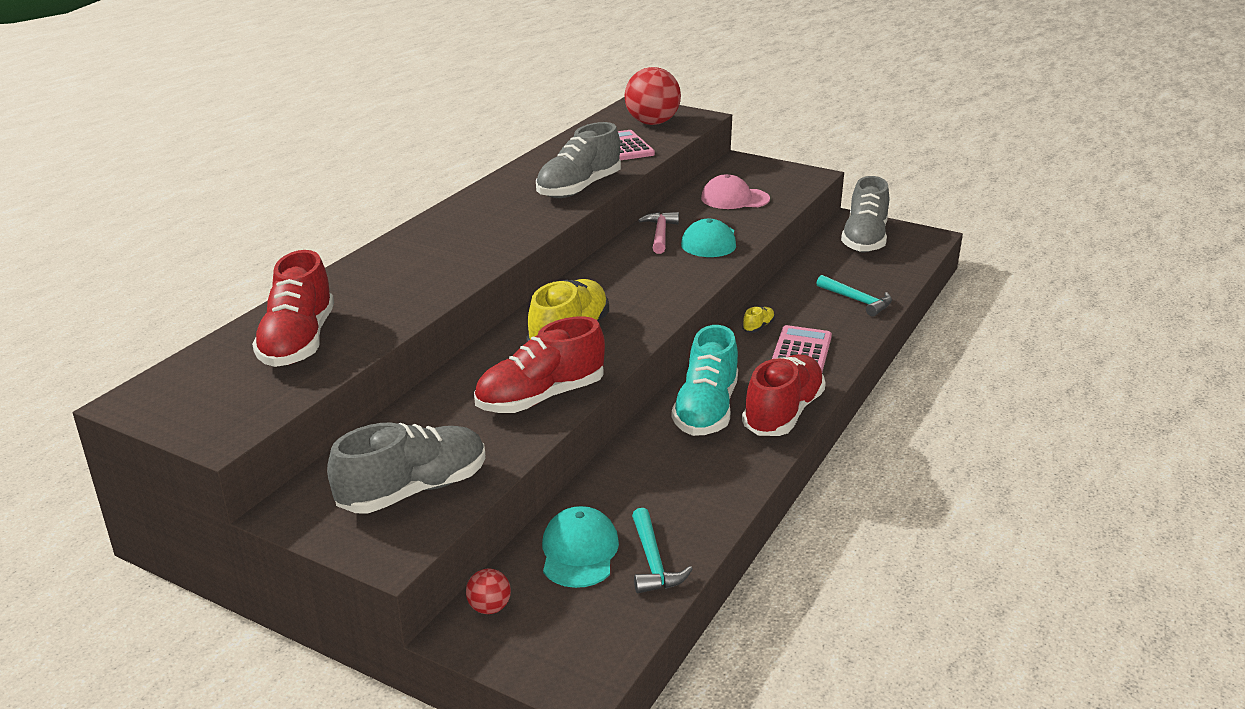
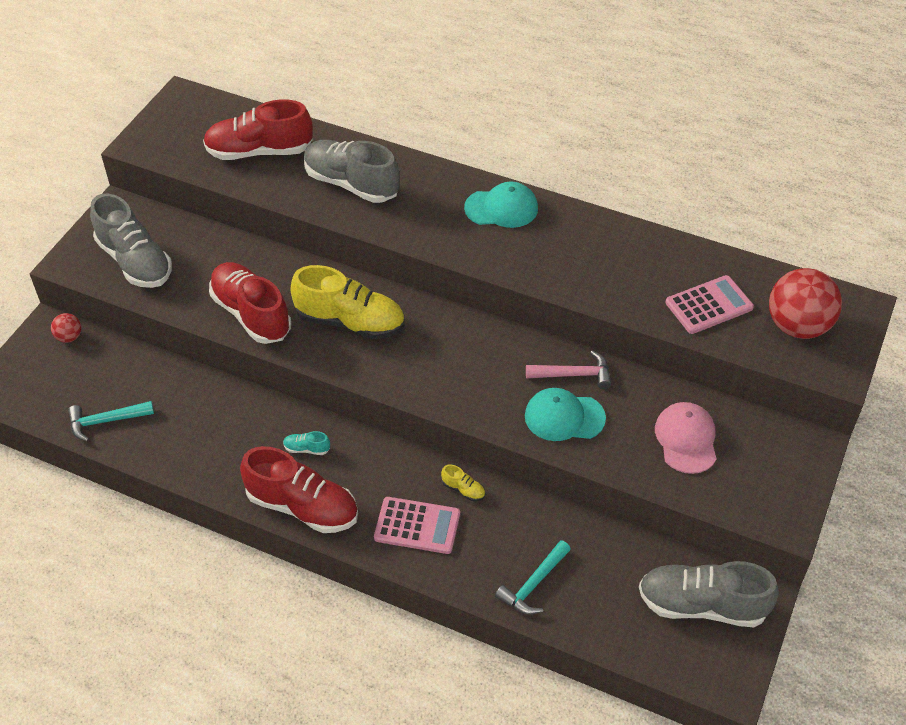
camera: 85 degrees right, 20 degrees up
grey shoe [536,122,621,198] -> grey shoe moved to [304,140,400,203]
turquoise cap [542,506,619,588] -> turquoise cap moved to [464,182,538,228]
turquoise shoe [672,325,738,436] -> turquoise shoe [283,431,330,455], size x0.40

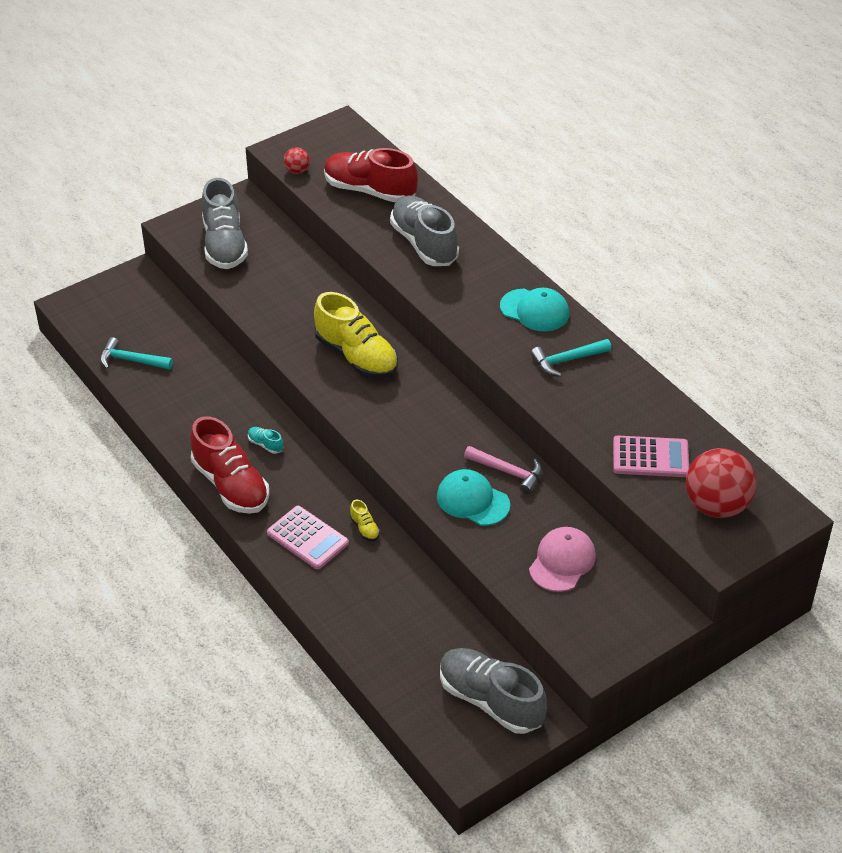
camera: 30 degrees right, 5 degrees down
red ball [51,313,82,343] -> red ball moved to [284,147,310,174]
red shoe [209,262,291,344] -> none
turquoise hammer [495,540,571,615] -> turquoise hammer moved to [531,339,611,377]

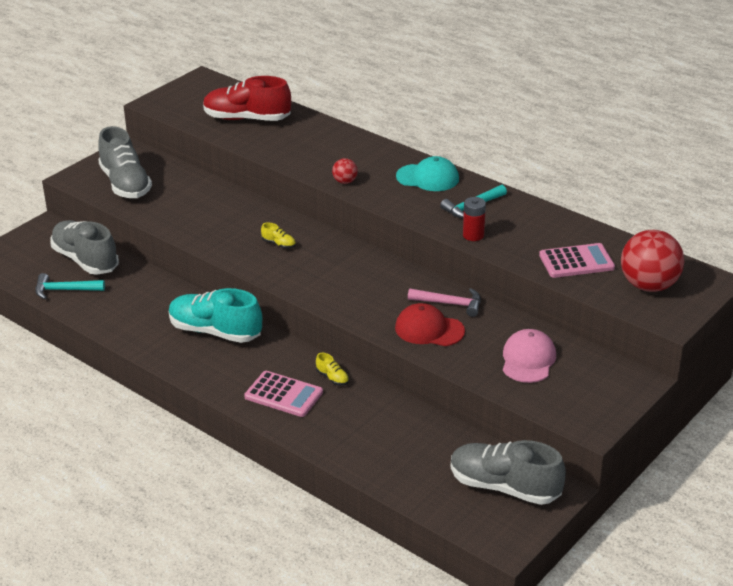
camera: 15 degrees left, 10 degrees down
red shoe [190,416,269,514] -> none
turquoise shoe [248,427,284,454] -> turquoise shoe [169,288,262,343], size x2.50
red ball [284,147,310,174] -> red ball moved to [332,158,358,184]
yellow shoe [314,292,398,379] -> yellow shoe [261,222,296,249], size x0.40
grey shoe [390,195,459,266] -> grey shoe moved to [50,220,119,275]
turquoise cap [437,469,510,526] -> red cap [395,303,465,346]
none -> red battery [463,197,486,241]

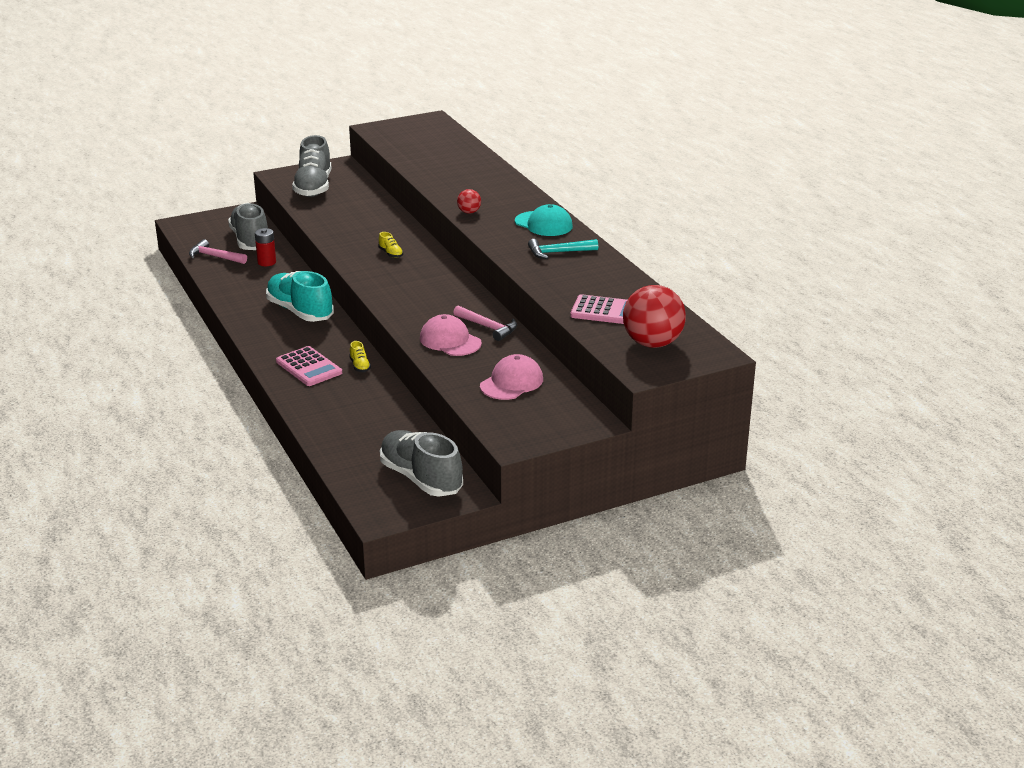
camera: 25 degrees right, 5 degrees down
turquoise hammer [35,273,105,299] -> pink hammer [189,239,247,264]
red shoe [203,76,291,121] -> none
red cap [395,303,465,346] -> pink cap [420,314,482,356]
red battery [463,197,486,241] -> red battery moved to [255,228,276,266]

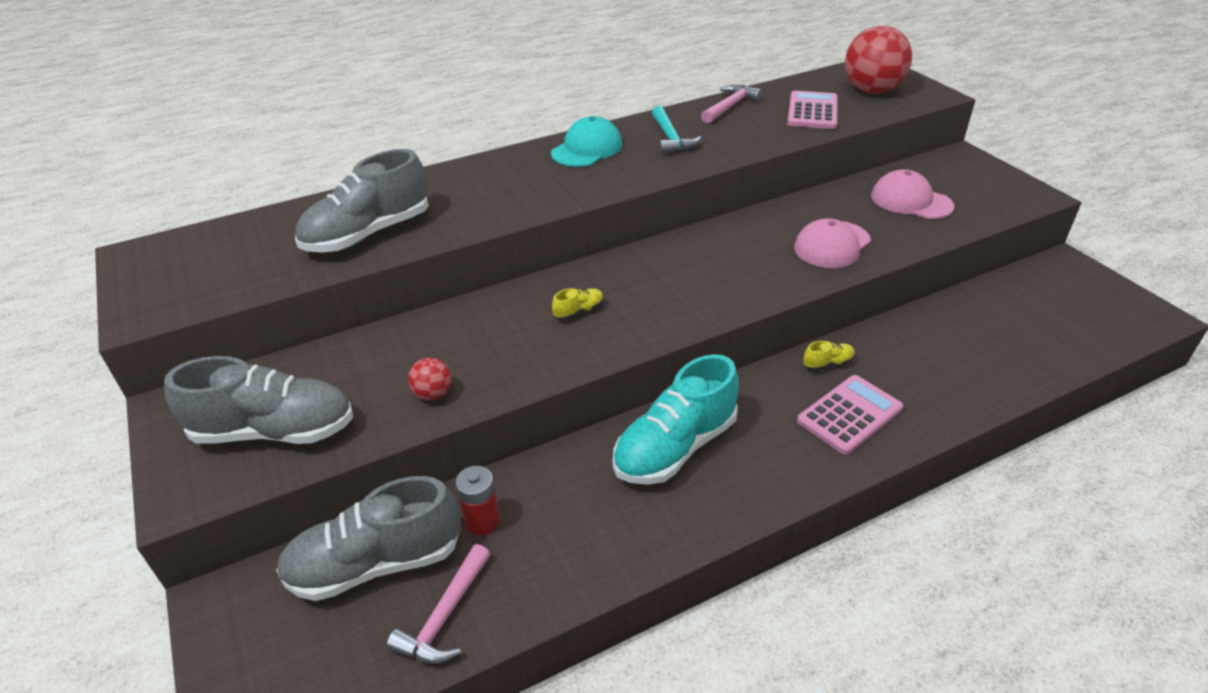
camera: 90 degrees left, 10 degrees up
grey shoe [380,430,463,497] -> grey shoe moved to [295,149,429,253]
pink hammer [453,305,517,341] -> pink hammer moved to [701,85,763,123]
red ball [457,189,481,214] -> red ball moved to [408,358,452,400]

